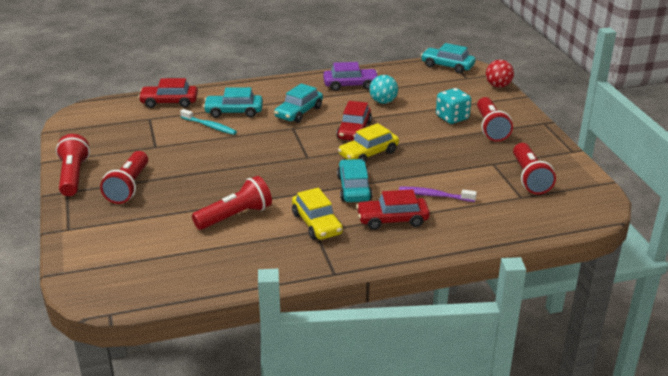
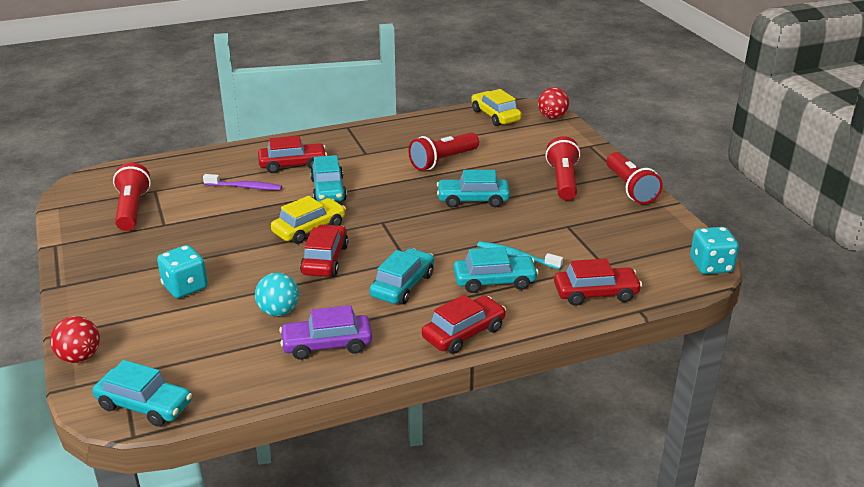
camera: 175 degrees right, 0 degrees up
yellow car [292,188,343,240] -> yellow car moved to [471,89,522,126]
red flashlight [477,97,513,142] -> none
none -> red car [422,295,506,354]
none -> turquoise car [437,170,510,208]
none -> red ball [538,87,569,119]
none -> turquoise dice [690,227,739,274]

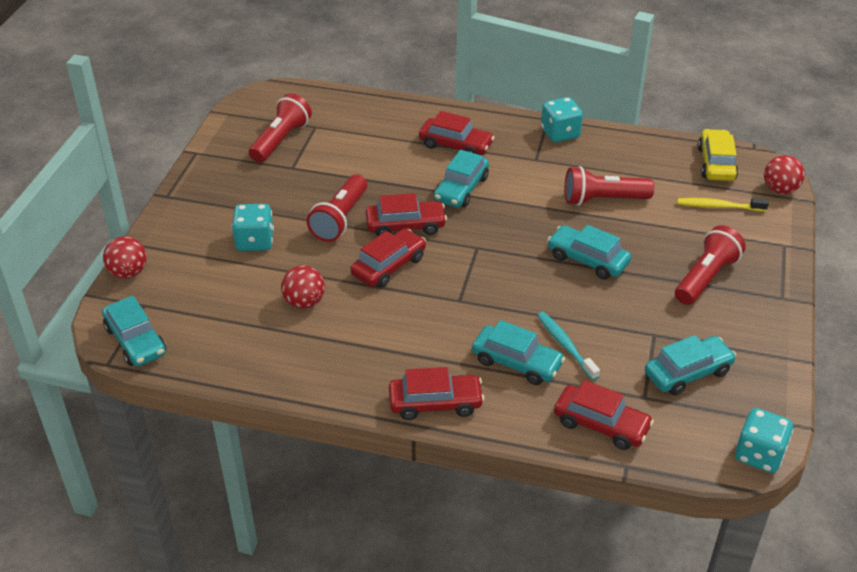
camera: 35 degrees right, 10 degrees up
purple toothbrush [203,174,282,190] -> none
turquoise ball [255,273,299,316] -> red ball [281,265,325,309]
yellow car [271,196,346,244] -> red car [366,193,447,236]
purple car [279,305,372,360] -> none
turquoise car [369,248,434,304] -> turquoise car moved to [645,335,736,395]
red flashlight [607,152,663,204] -> red flashlight moved to [307,174,367,242]
none -> turquoise dice [541,97,583,142]
none -> yellow toothbrush [677,198,769,211]

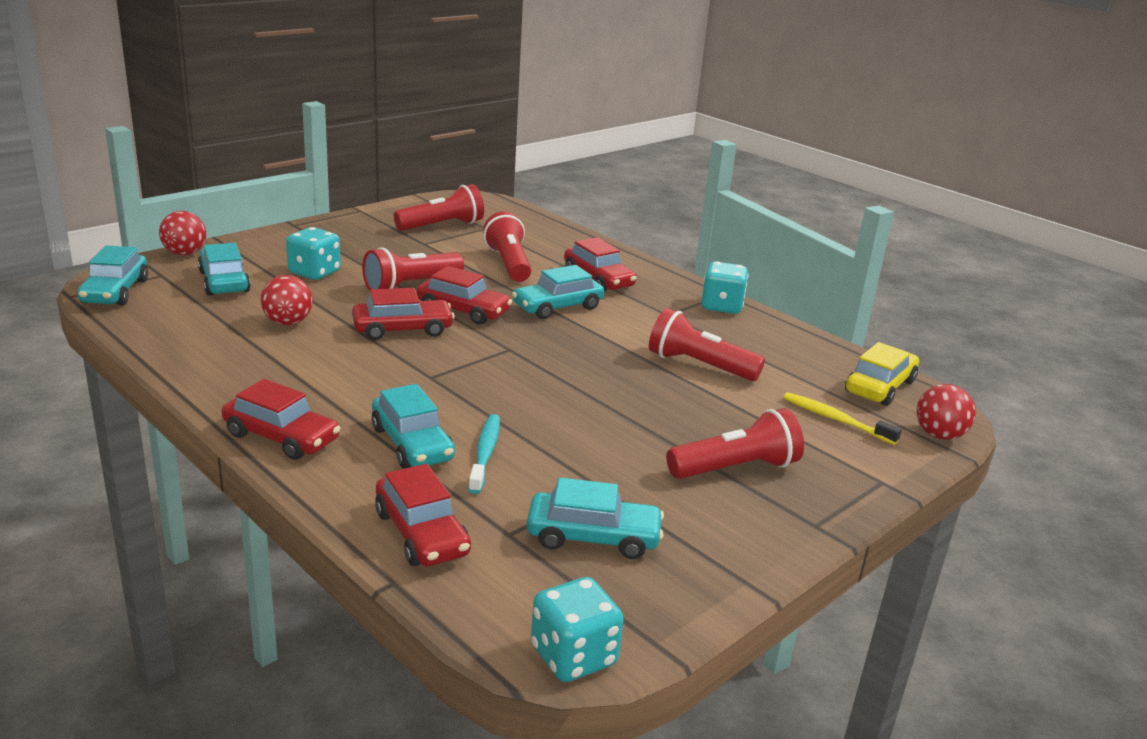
camera: 30 degrees right, 15 degrees down
turquoise car [547,225,631,280] -> turquoise car moved to [198,243,251,296]
none -> red flashlight [483,211,531,282]

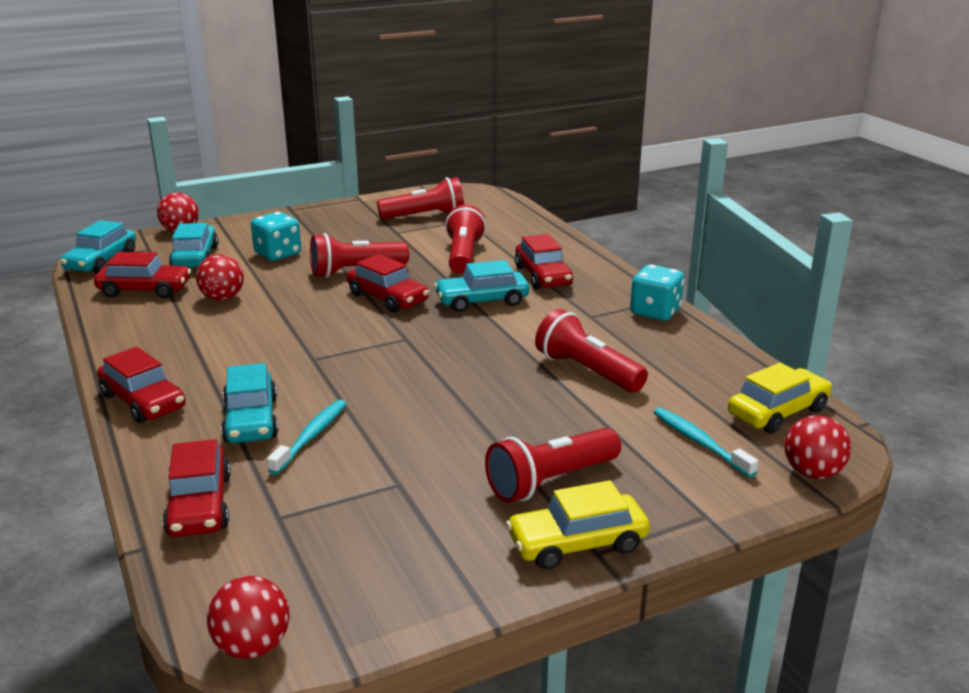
camera: 20 degrees right, 0 degrees up
red car [352,288,455,340] -> red car moved to [94,252,191,298]
turquoise car [527,478,664,559] -> none
turquoise dice [531,577,624,682] -> red ball [207,576,290,659]
red flashlight [666,408,804,479] -> red flashlight turned 150 degrees clockwise [485,428,621,503]
yellow toothbrush [783,392,902,445] -> turquoise toothbrush [654,408,758,477]
none -> yellow car [506,480,650,570]

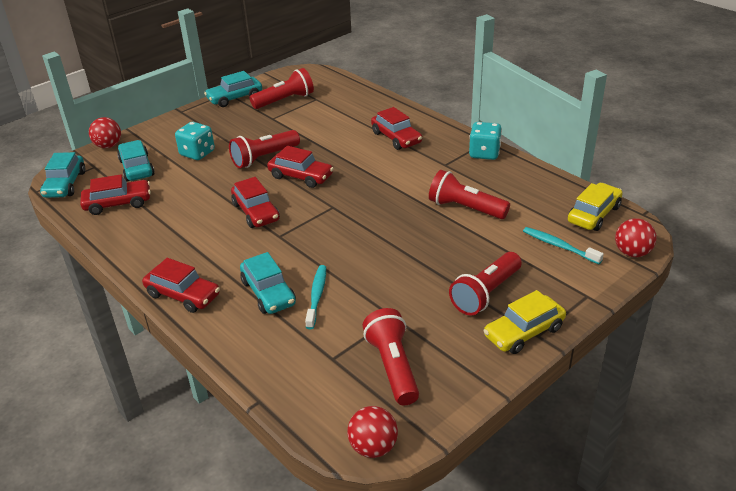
camera: 15 degrees left, 10 degrees up
red car [163,439,231,537] -> red car moved to [231,177,280,228]
red ball [196,254,244,301] -> none
turquoise car [434,260,529,312] -> turquoise car moved to [204,71,262,107]
red flashlight [445,204,486,274] -> red flashlight moved to [363,308,419,405]

